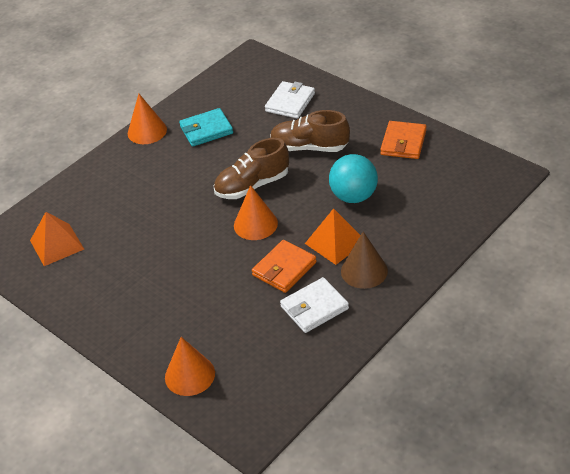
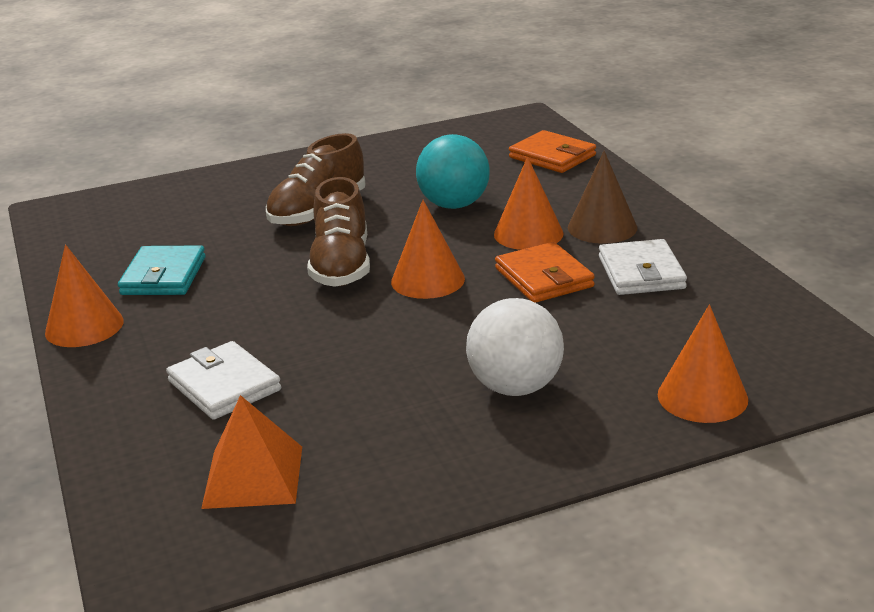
camera: 65 degrees left, 15 degrees down
white wallet [265,81,315,118] -> white wallet moved to [166,341,281,420]
orange pyramid [305,208,360,265] -> orange cone [494,157,564,250]
orange wallet [380,121,427,159] -> orange wallet moved to [509,130,596,173]
none -> white ball [466,298,564,396]

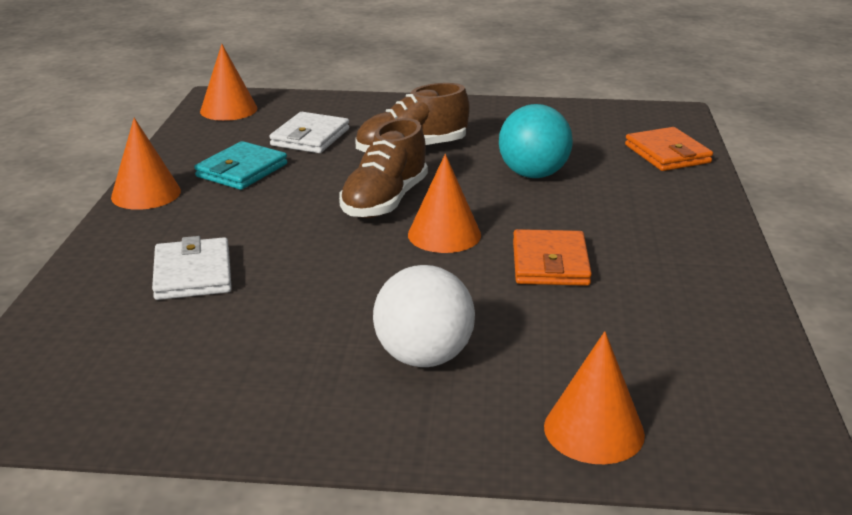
camera: 25 degrees right, 0 degrees up
orange pyramid [201,395,302,509] -> none
orange cone [494,157,564,250] -> orange cone moved to [200,44,257,121]
brown cone [568,151,637,244] -> none
white wallet [599,239,687,295] -> white wallet moved to [269,112,349,153]

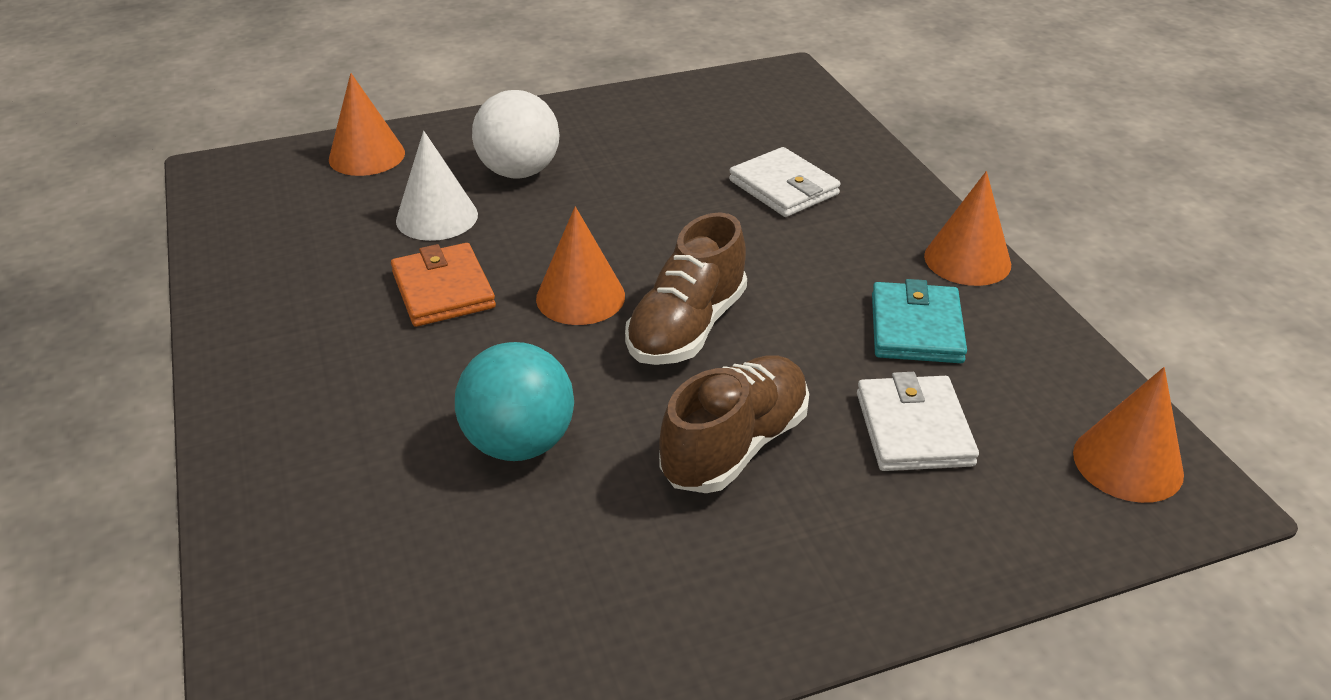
camera: 155 degrees right, 10 degrees up
brown shoe [339,118,428,218] -> brown shoe turned 150 degrees counterclockwise [625,212,747,365]
orange wallet [625,127,713,171] -> none
none -> white cone [396,131,478,241]

